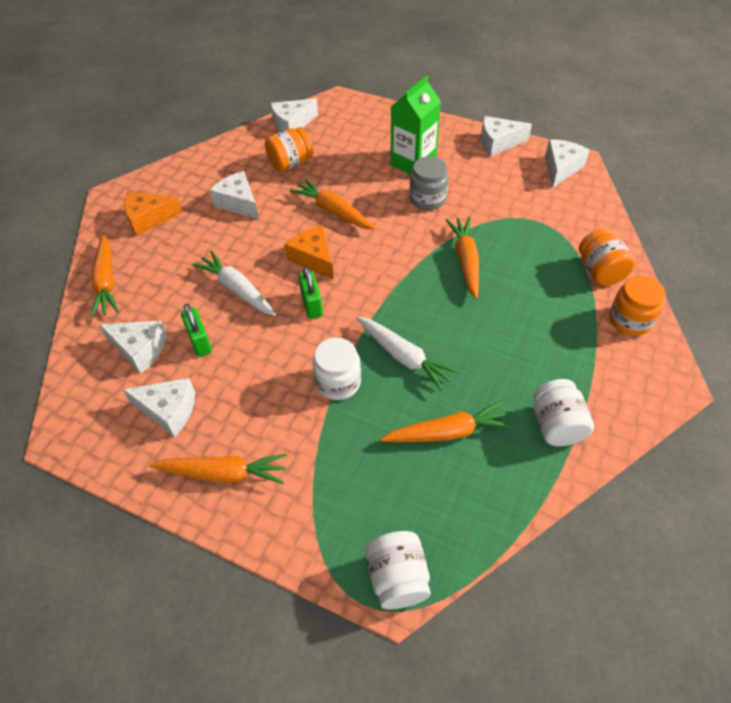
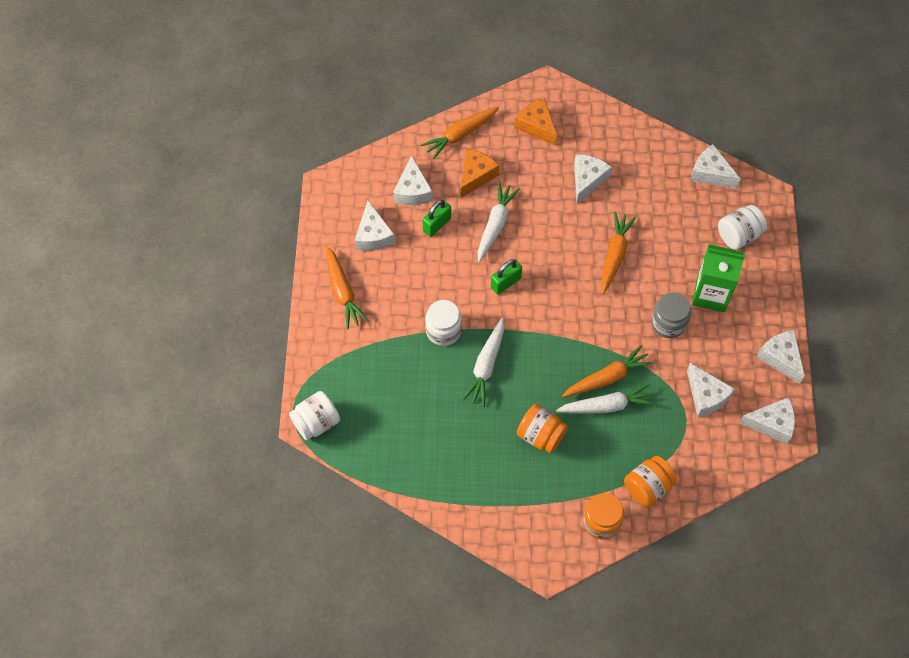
camera: 65 degrees right, 10 degrees up
orange jar [265,127,313,172] -> orange jar moved to [517,404,568,454]
orange cheese [284,225,334,280] -> orange cheese moved to [461,149,499,198]
orange carrot [380,400,513,442] -> none
white jar [533,379,594,446] -> white jar moved to [718,205,767,250]
none -> white carrot [555,383,656,413]
none -> white cheese [687,363,735,417]

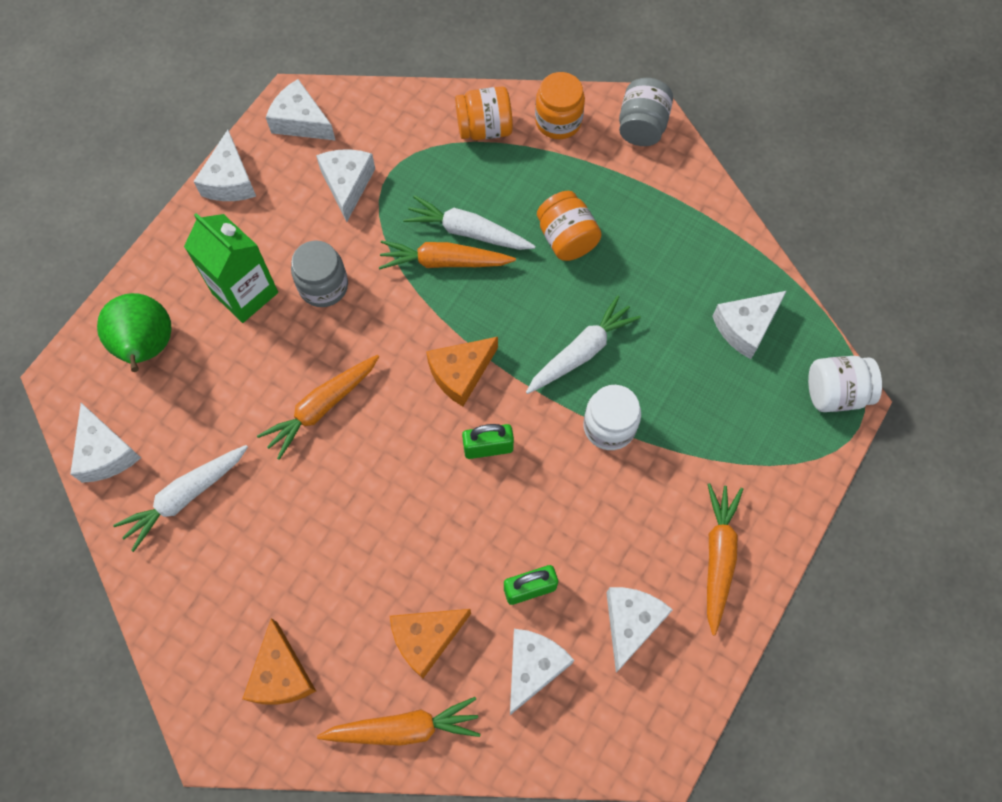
camera: 150 degrees left, 5 degrees up
white carrot [478,182,520,262] -> white carrot moved to [113,445,248,552]
white cheese [574,154,612,204] -> white cheese moved to [712,291,787,359]
white jar [718,205,767,250] -> green pear [97,293,172,372]
none -> orange cheese [426,337,498,406]
none -> grey jar [619,78,673,146]

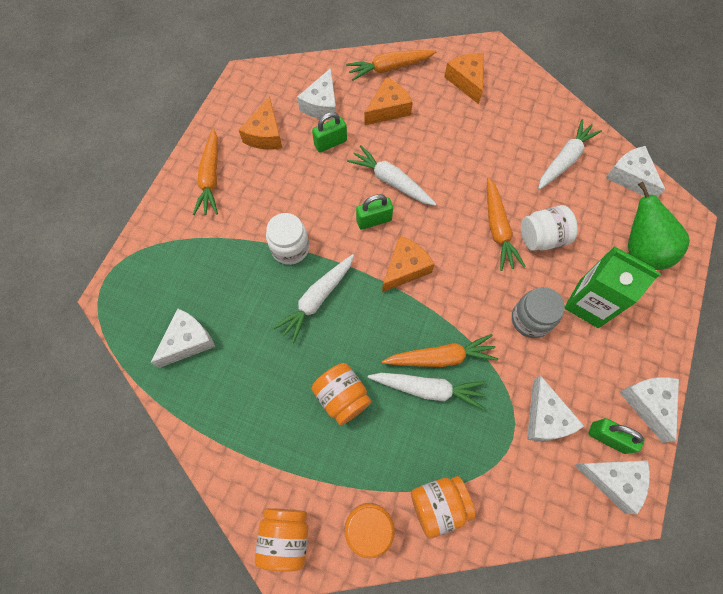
camera: 170 degrees right, 0 degrees up
orange carrot [257,355,379,460] -> orange carrot turned 135 degrees clockwise [487,177,526,271]
white cheese [606,587,673,672] -> orange cheese [239,96,282,149]
grey jar [619,78,673,146] -> orange jar [255,508,308,572]
white jar [808,356,882,412] -> white jar moved to [521,205,578,251]
none -> white carrot [347,145,436,206]
none -> green padlock [588,418,644,454]

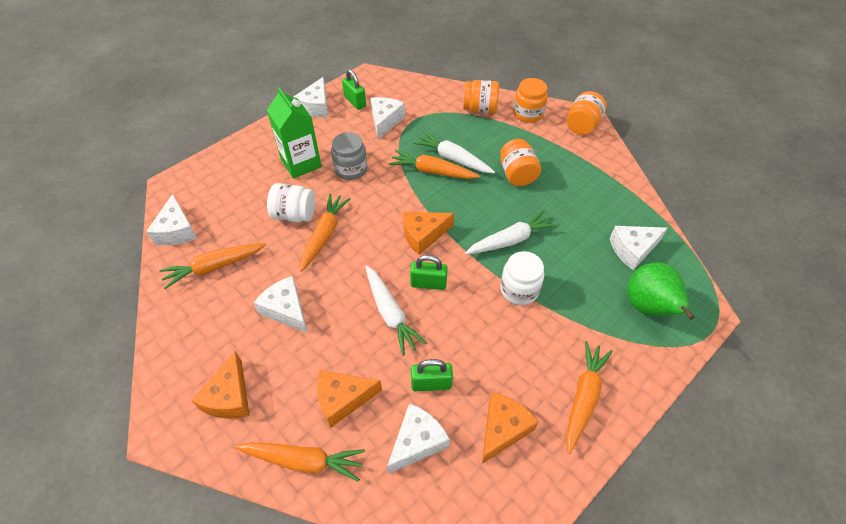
camera: 155 degrees left, 15 degrees down
white carrot [538,119,602,190] -> orange carrot [159,243,266,289]
white cheese [574,460,650,514] -> white cheese moved to [254,276,308,333]
green pear [628,181,690,270] -> green pear moved to [627,262,695,320]

